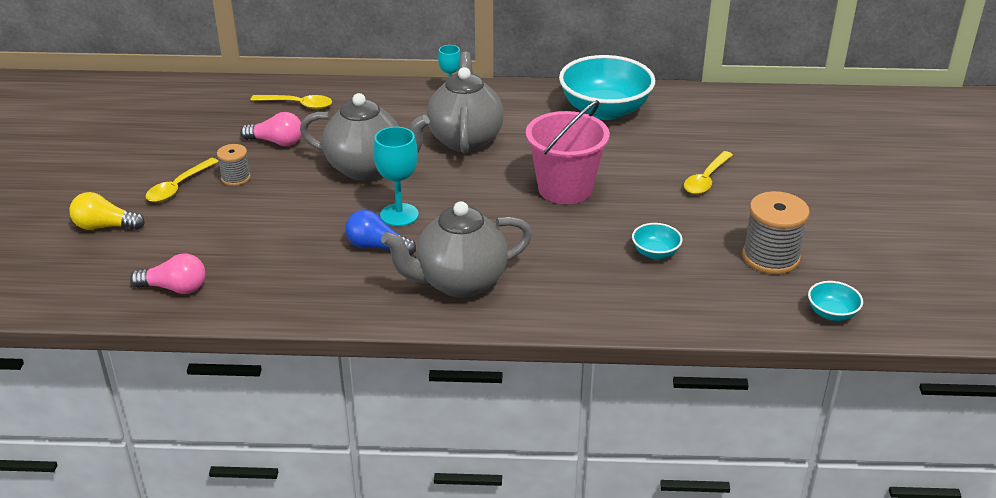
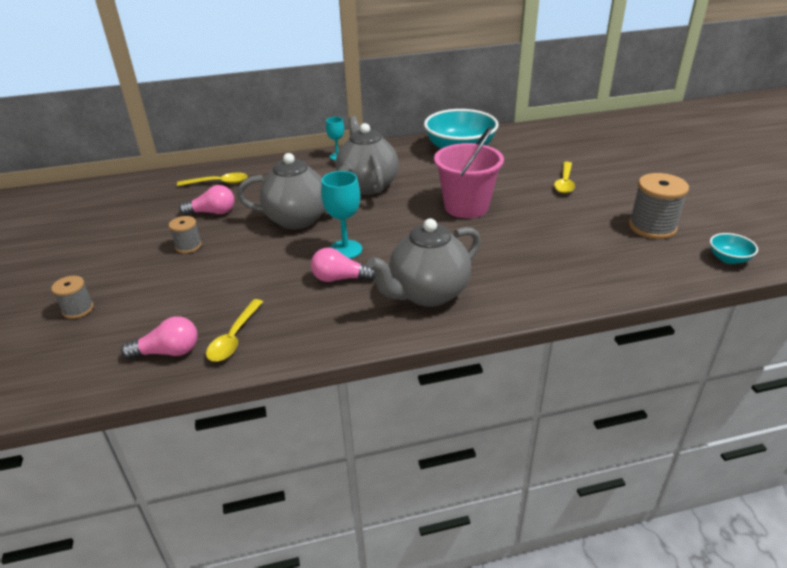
camera: 15 degrees left, 0 degrees up
yellow light bulb [69,192,145,230] -> grey spool [51,276,94,319]
yellow spoon [145,158,219,202] -> yellow spoon moved to [206,299,263,361]
blue light bulb [345,210,416,255] -> pink light bulb [311,247,375,282]
turquoise bowl [632,223,683,259] -> none

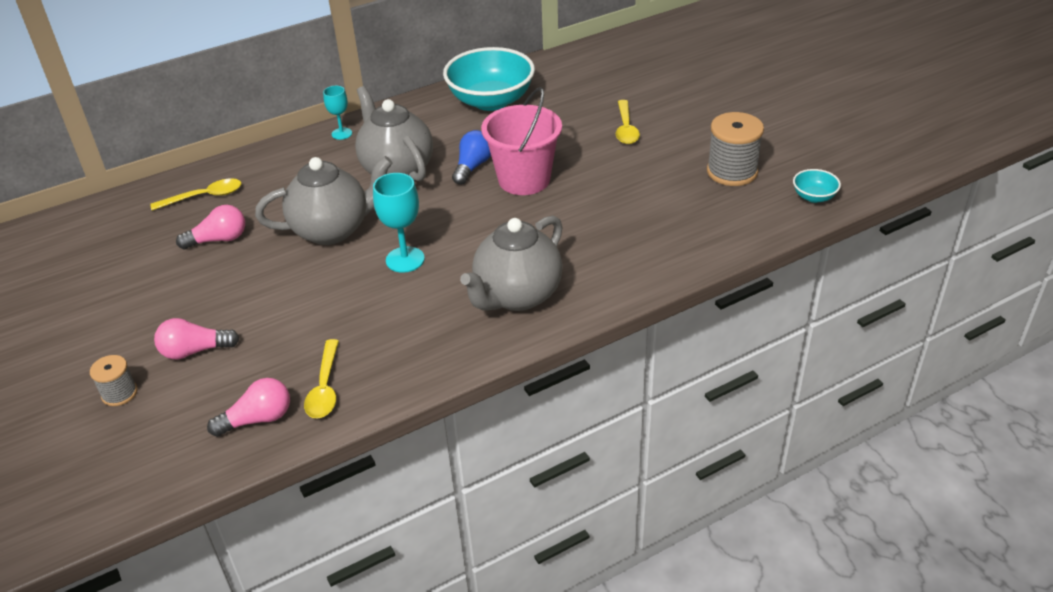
camera: 15 degrees left, 5 degrees up
grey spool [169,216,202,253] -> none
pink light bulb [311,247,375,282] -> pink light bulb moved to [154,318,239,359]
none -> blue light bulb [452,130,491,185]

